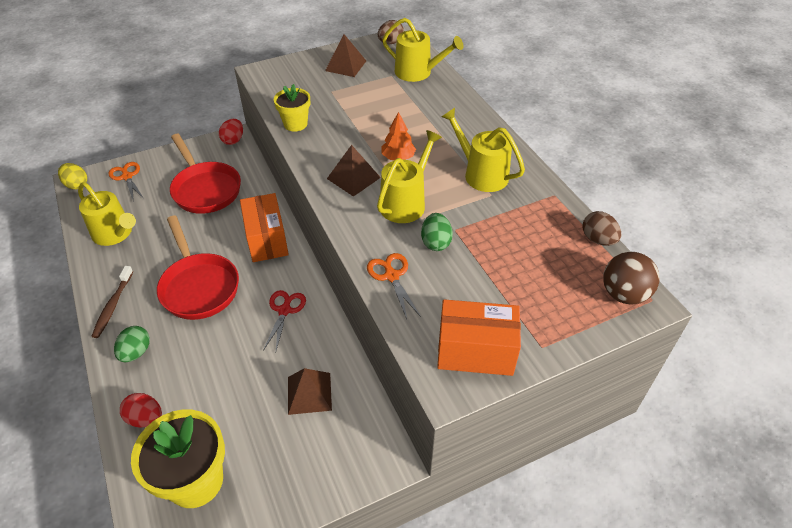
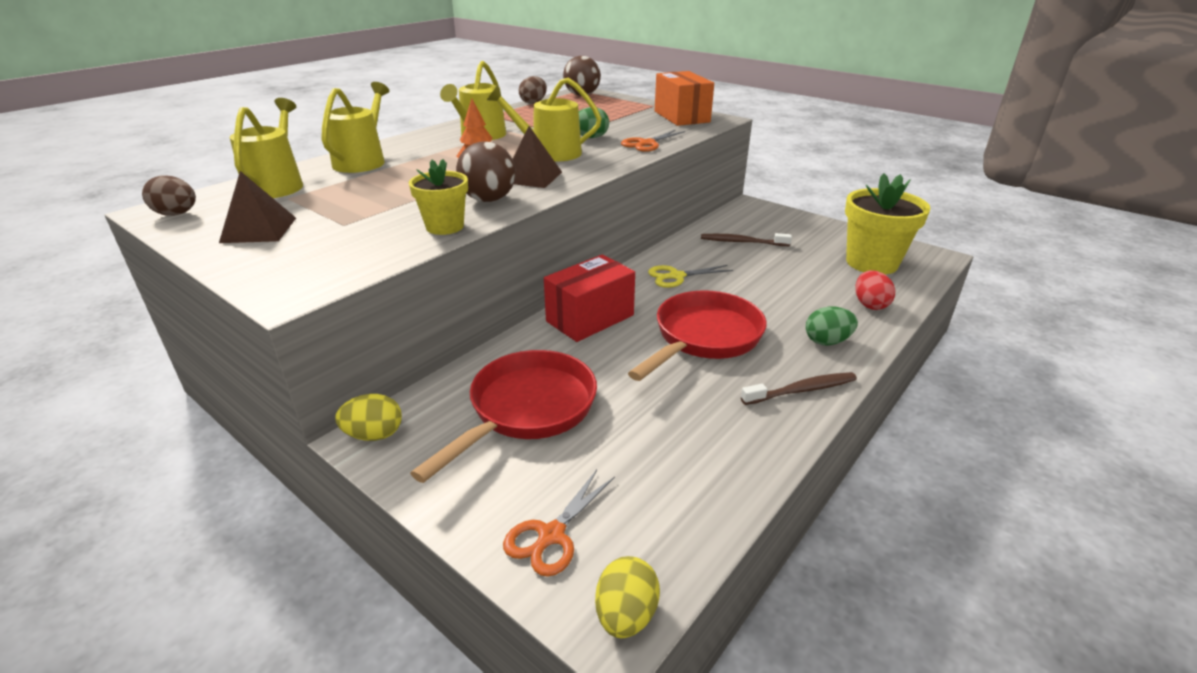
camera: 115 degrees left, 15 degrees down
yellow watering can [78,182,136,246] -> yellow watering can moved to [321,82,389,173]
red egg [219,119,243,145] -> yellow egg [335,394,402,441]
orange box [240,193,289,262] -> red box [544,254,635,342]
red scissors [263,290,306,351] -> yellow scissors [648,265,733,288]
brown pyramid [288,368,332,415] -> brown toothbrush [701,233,792,246]
none -> brown ball [456,141,516,202]

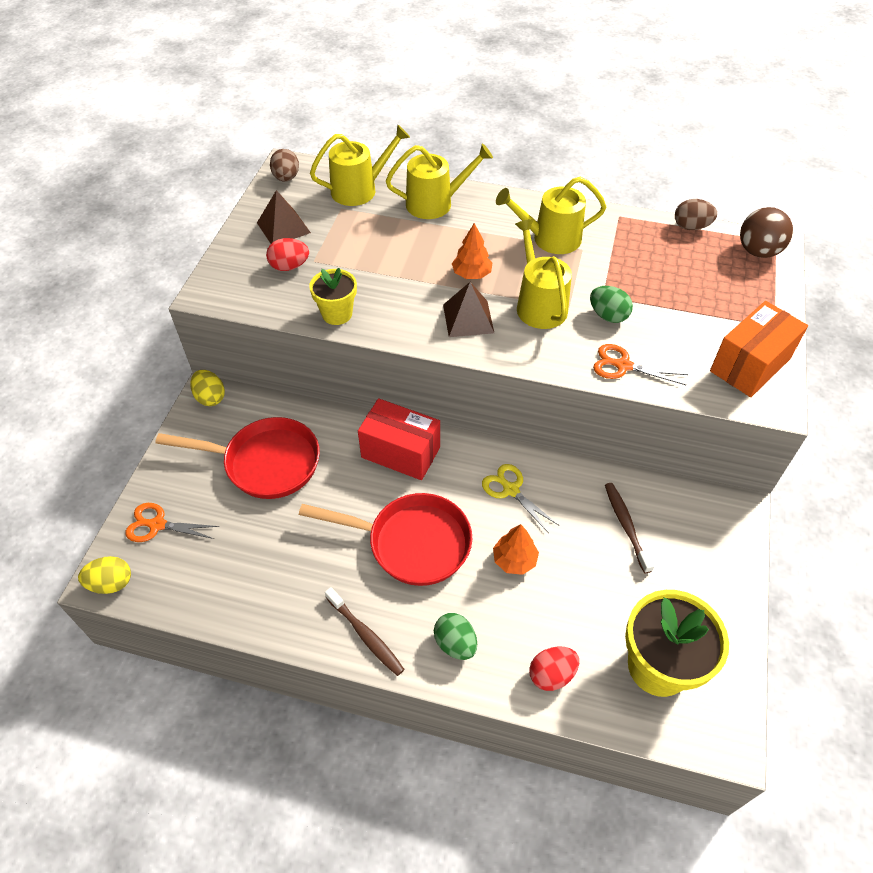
camera: 65 degrees right, 20 degrees up
brown ball [456,141,516,202] -> none
none -> red egg [266,238,309,271]
none -> orange tree [493,524,539,575]

